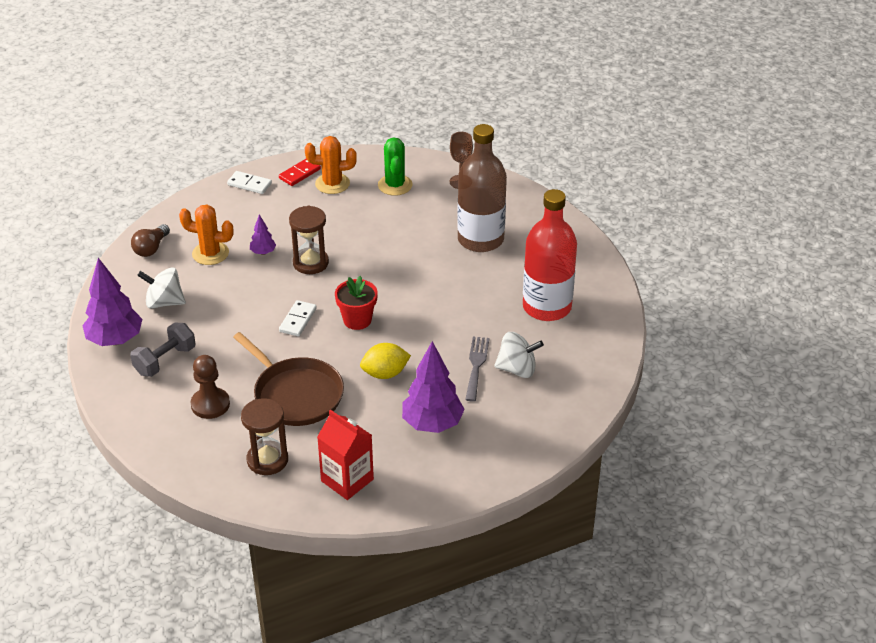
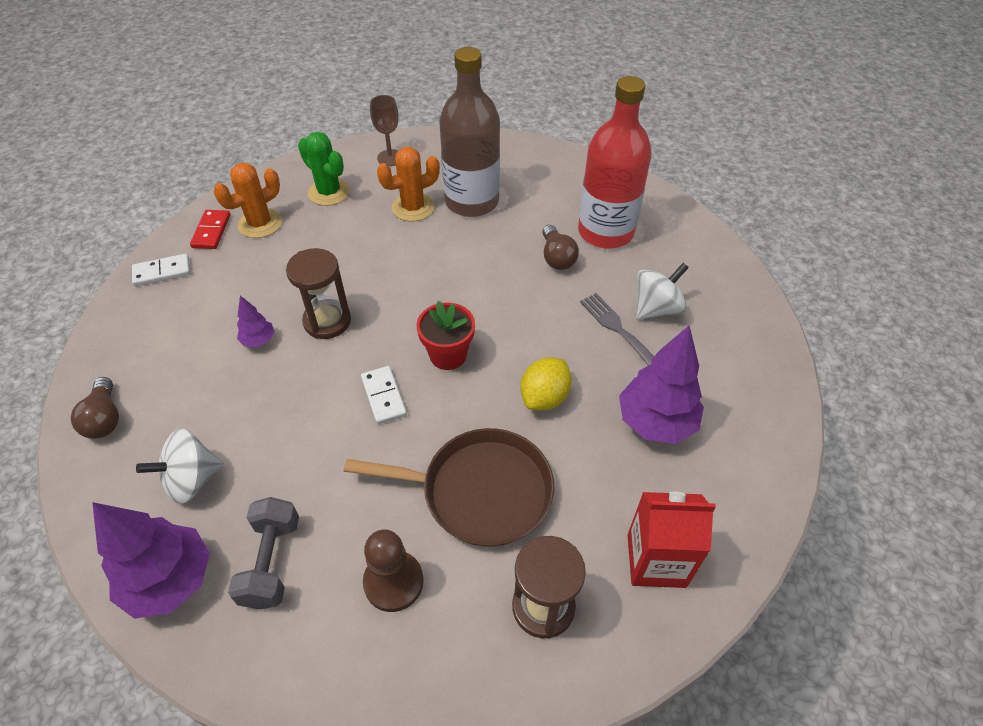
camera: 40 degrees left, 10 degrees up
orange cactus [179,205,234,265] -> orange cactus moved to [377,147,440,222]
none -> brown light bulb [542,225,579,270]

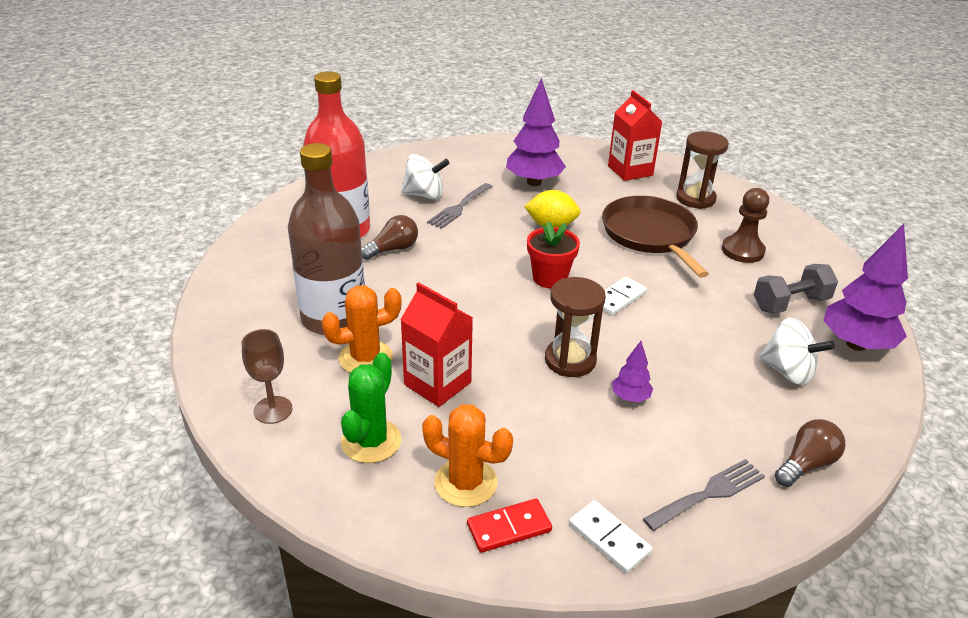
camera: 115 degrees left, 15 degrees down
orange cactus [377,147,440,222] -> orange cactus turned 60 degrees counterclockwise [322,285,402,372]
white spinning top [636,263,689,320] -> white spinning top turned 150 degrees clockwise [401,154,450,200]
none -> red carton [400,282,473,407]
none -> grey fork [643,459,765,531]

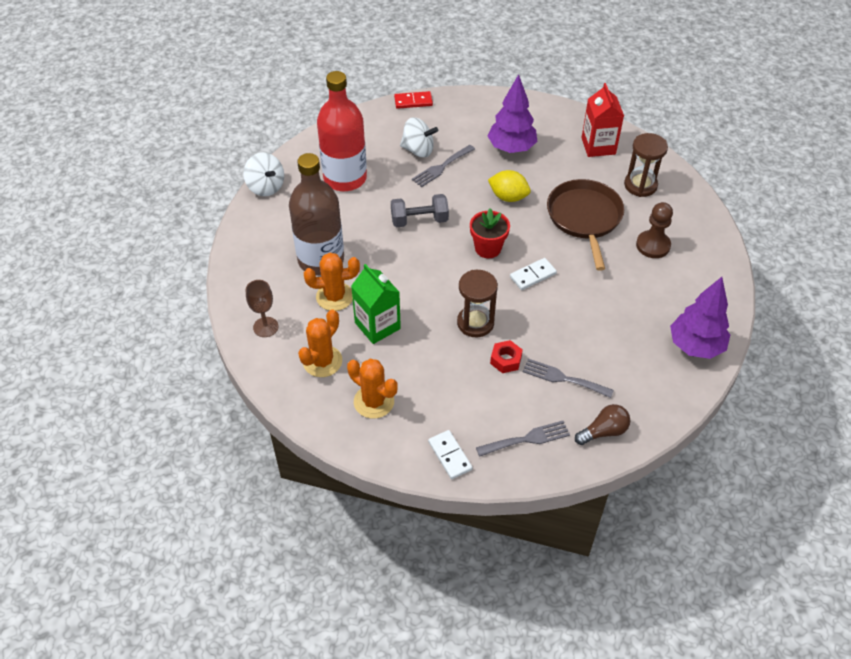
camera: 15 degrees right, 15 degrees up
green cactus [341,353,401,463] -> orange cactus [298,309,342,377]
brown light bulb [361,215,418,260] -> none
red carton [400,282,473,407] -> green carton [351,264,401,344]
red domino [467,498,552,553] -> red domino moved to [394,91,433,109]
purple tree [612,341,653,402] -> red nut [490,340,523,373]
grey dumbbell [754,264,838,313] -> grey dumbbell moved to [391,194,449,227]
white spinning top [759,318,835,385] -> white spinning top moved to [243,153,284,196]
none -> grey fork [523,359,614,398]

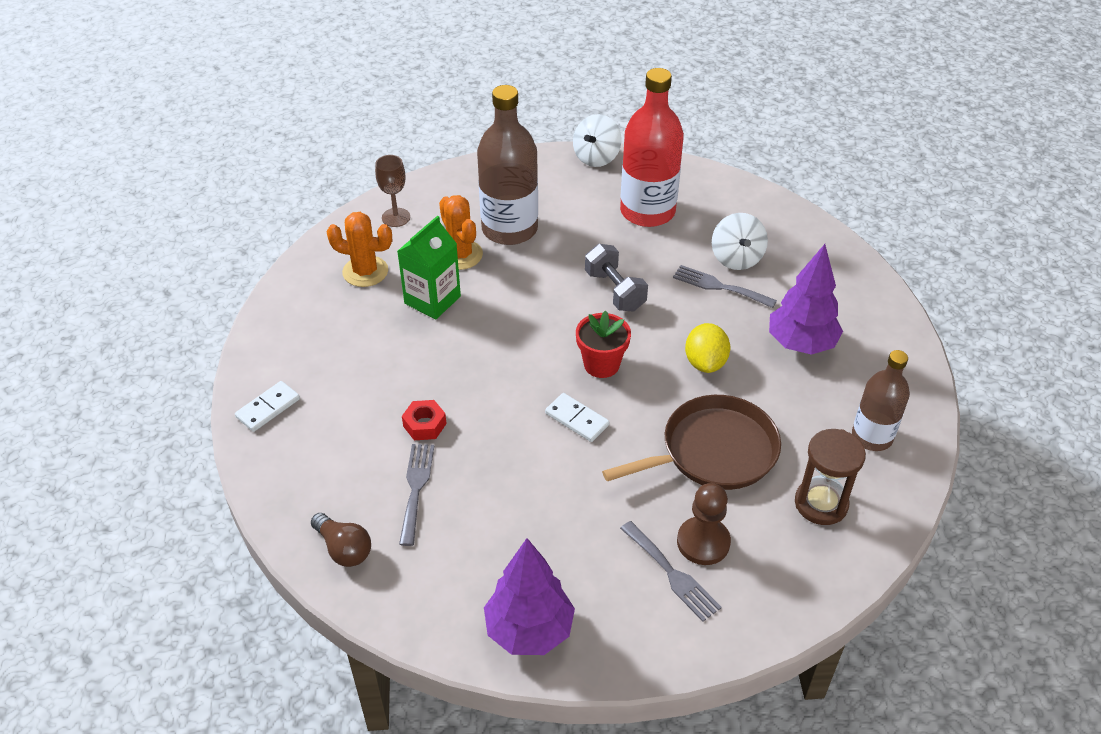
camera: 70 degrees right, 5 degrees down
orange cactus [347,359,398,419] -> none
red domino [394,91,433,109] -> none
brown hourglass [457,270,498,337] -> none
grey fork [476,421,570,457] -> grey fork moved to [620,521,722,622]
red carton [582,83,624,157] -> brown bottle [852,350,910,451]

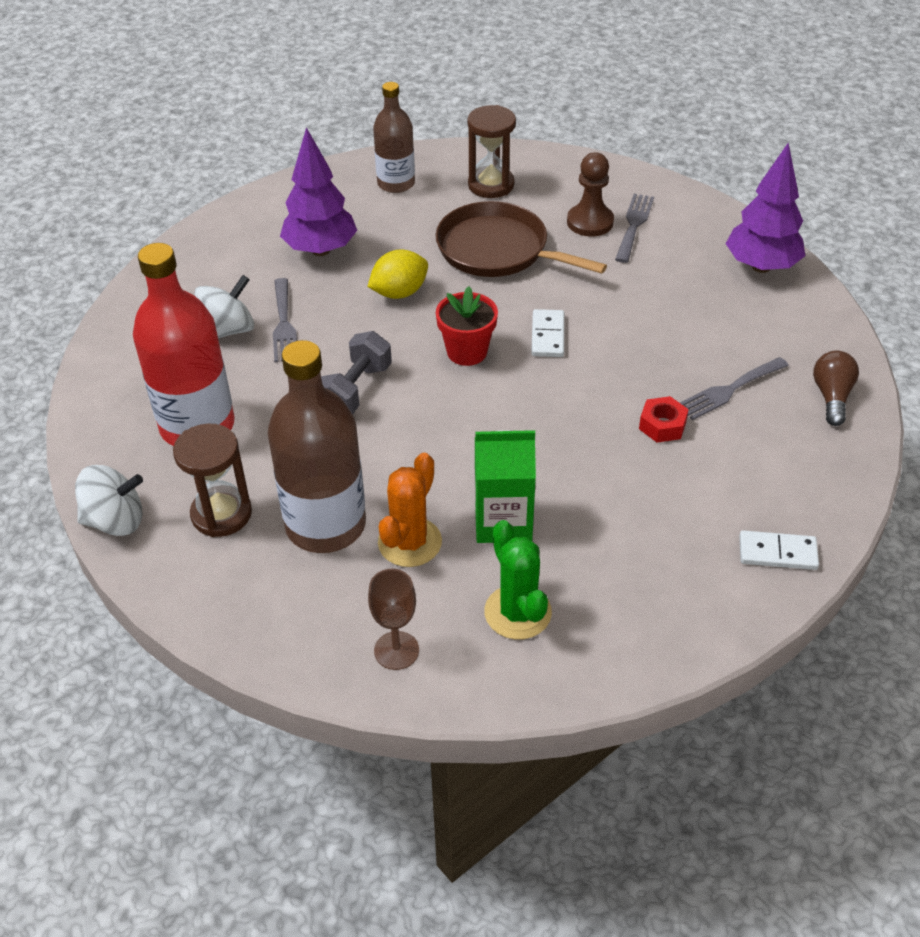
camera: 125 degrees left, 0 degrees up
orange cactus [327,212,392,287] -> green cactus [484,520,552,640]
none -> brown hourglass [173,424,252,537]

